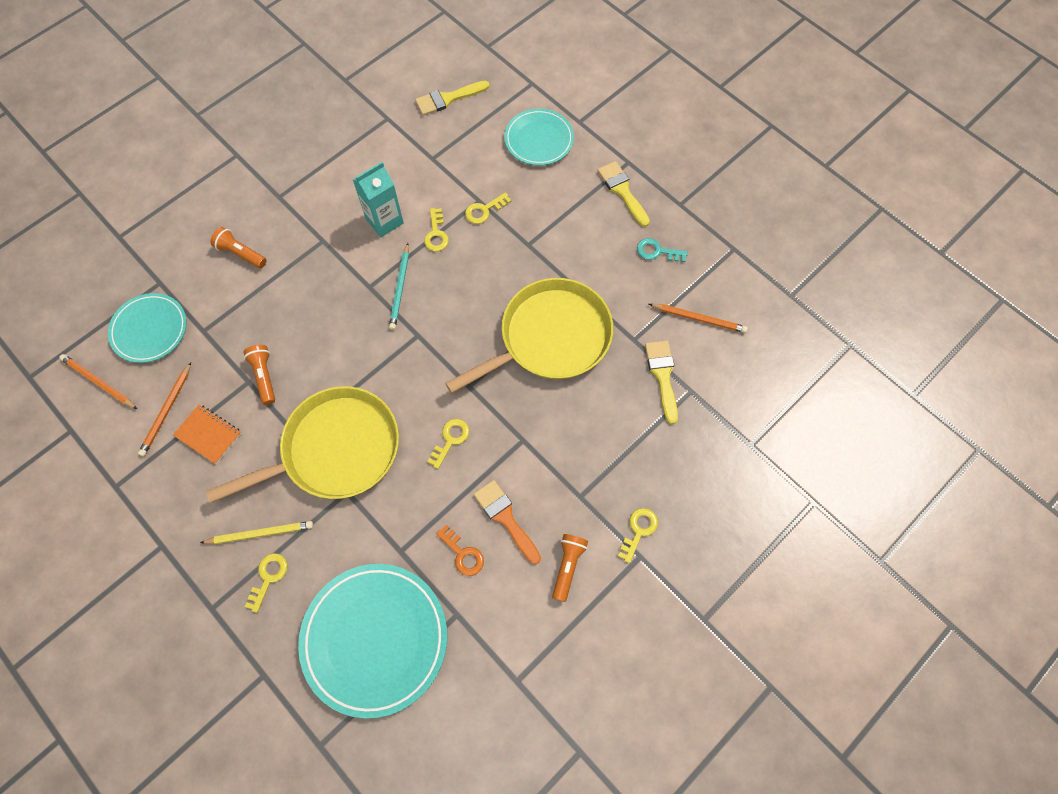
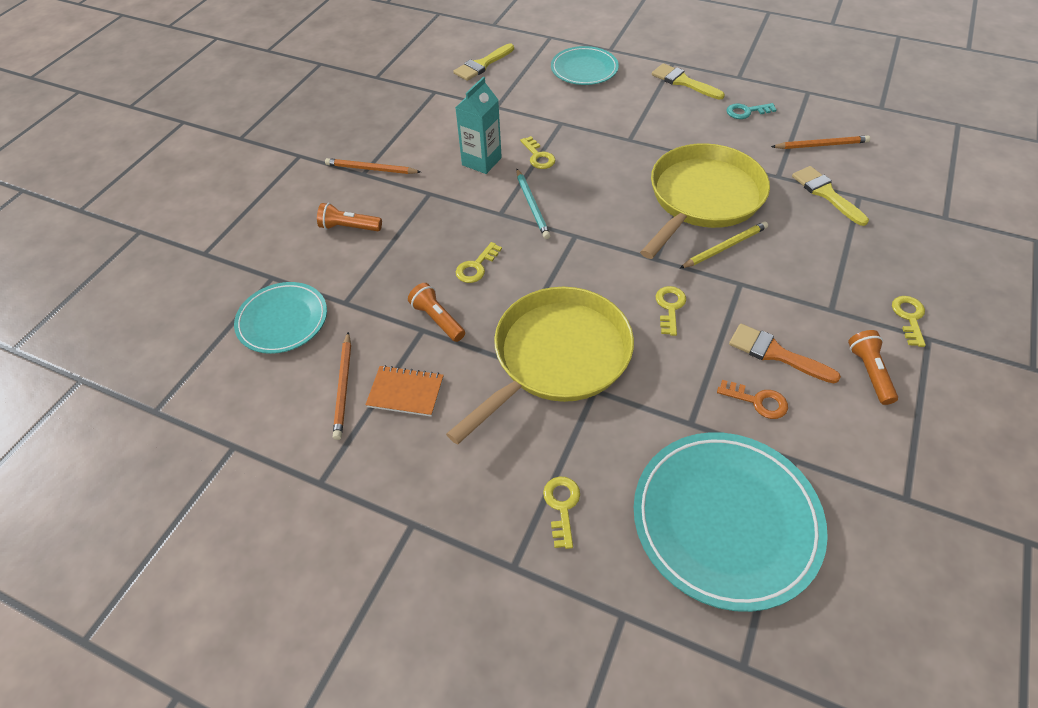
camera: 20 degrees left, 15 degrees down
orange pencil [59,354,137,409] -> orange pencil moved to [325,158,421,174]
yellow pencil [200,521,313,544] -> yellow pencil moved to [679,221,768,269]
yellow key [465,192,511,224] -> yellow key moved to [456,242,502,283]

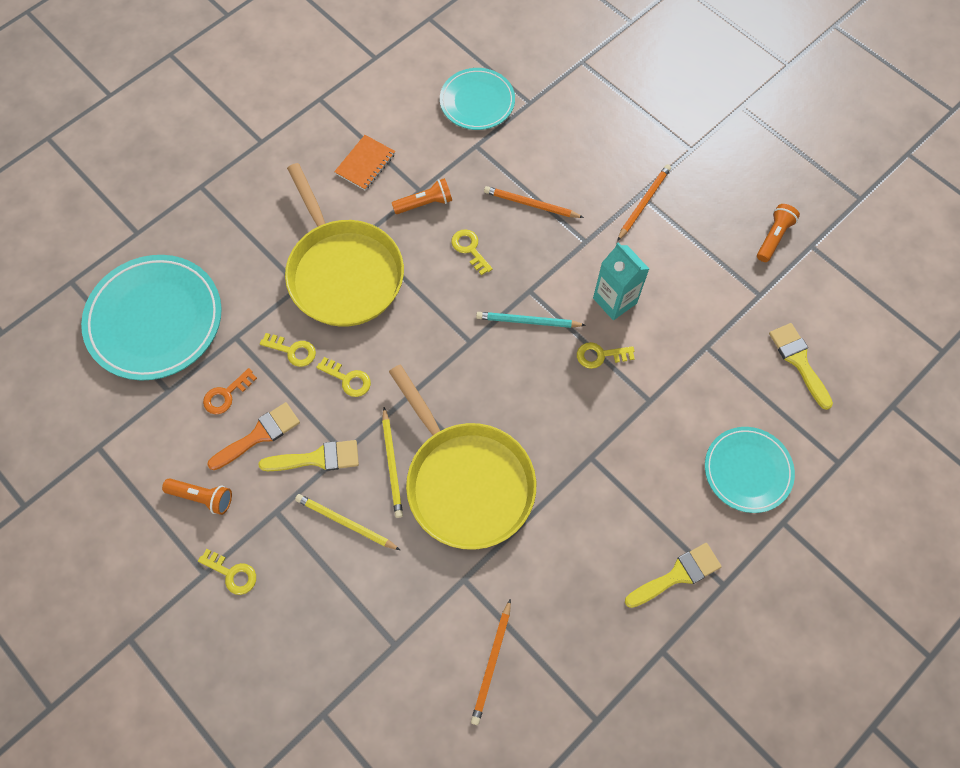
camera: 110 degrees right, 15 degrees up
orange flashlight [317,203,382,231] -> orange flashlight moved to [757,204,800,262]
orange pencil [333,332,351,440] -> orange pencil moved to [484,186,584,218]
yellow key [543,476,580,549] -> yellow key moved to [260,333,316,367]
turquoise key [726,103,777,119] -> none
yellow brush [792,166,869,226] -> yellow brush moved to [259,440,359,471]
none -> yellow pencil [295,494,400,550]

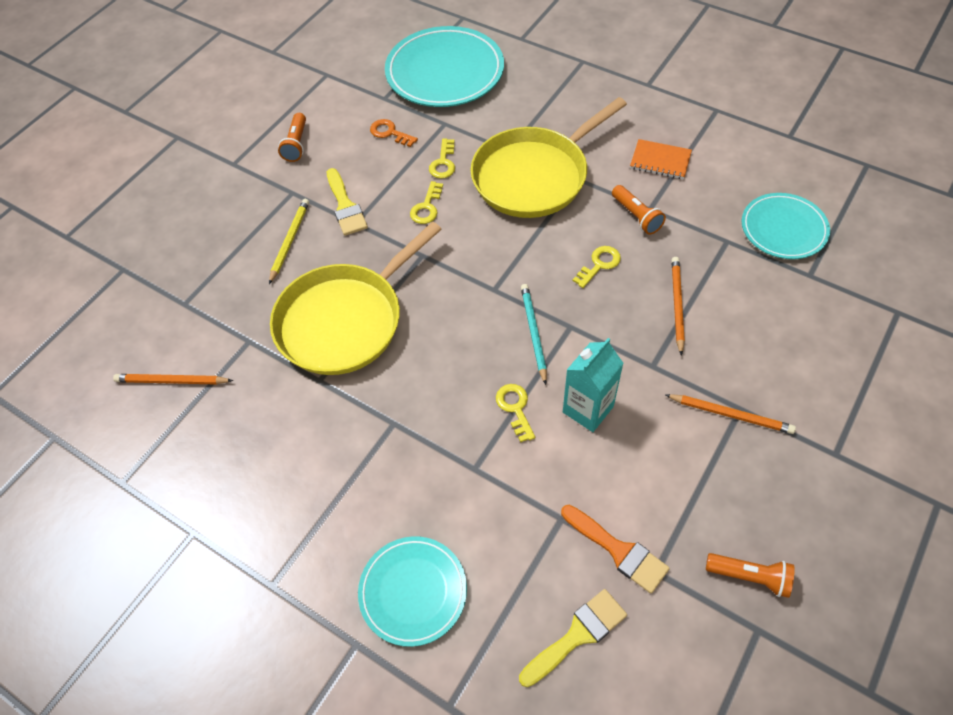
camera: 80 degrees right, 10 degrees down
yellow key [198,549,256,595] -> none
orange brush [207,402,300,470] -> orange brush moved to [561,505,670,594]
yellow pencil [382,407,403,518] -> none
yellow brush [625,543,722,608] -> none

